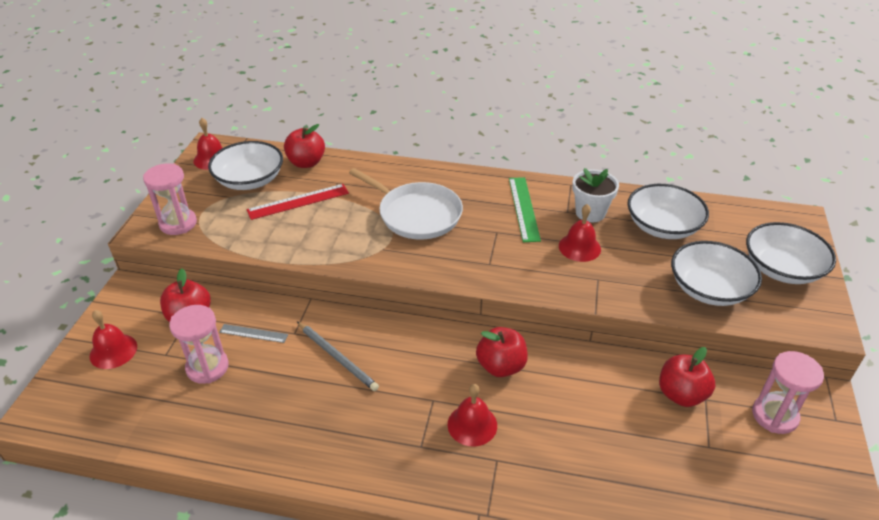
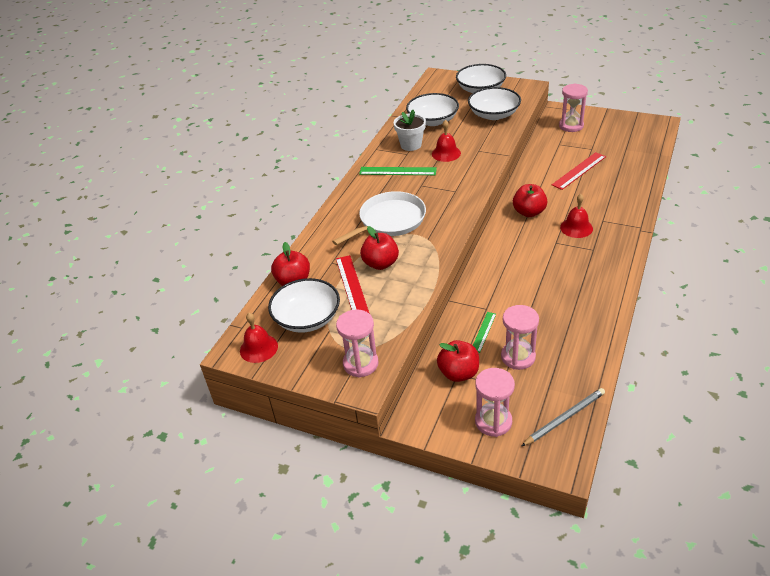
camera: 75 degrees left, 0 degrees up
red bell [90,310,137,369] -> pink hourglass [475,368,515,437]
grey ruler [219,324,288,343] -> green ruler [473,312,496,353]
grey pencil [297,321,379,391] -> grey pencil moved to [522,388,605,446]
red apple [659,347,715,407] -> red apple moved to [360,226,399,270]
none -> red ruler [552,152,606,190]

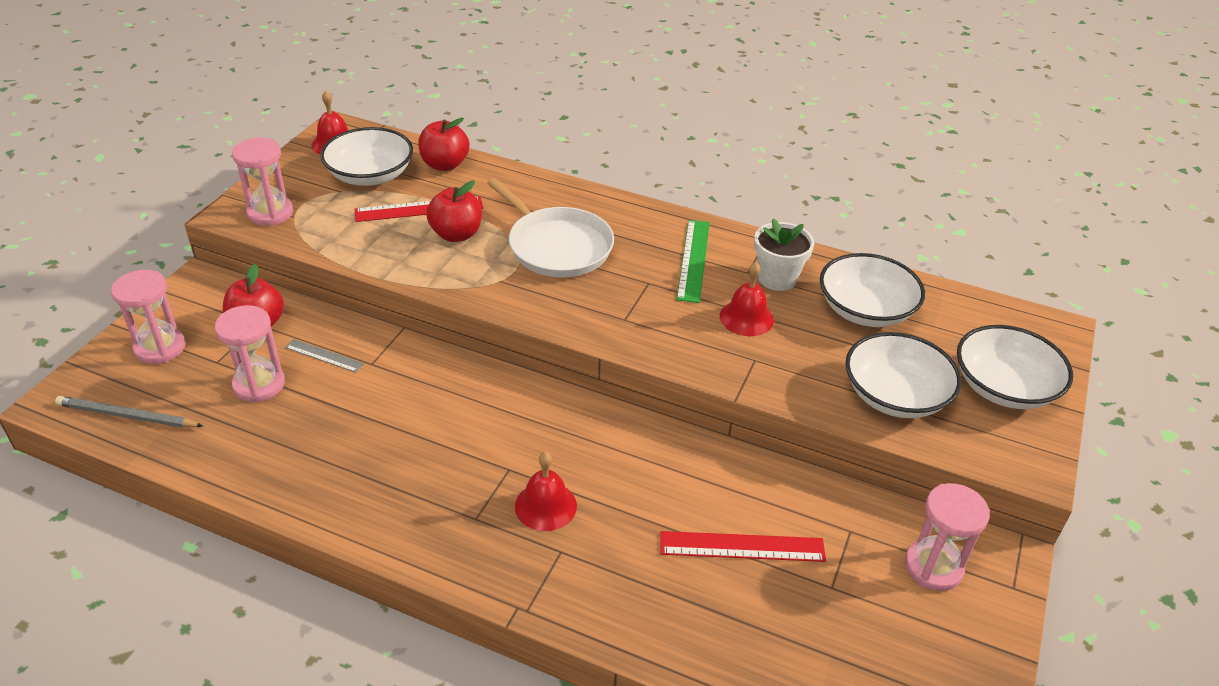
camera: 85 degrees right, 0 degrees up
green ruler [473,312,496,353] -> grey ruler [285,339,364,373]
red apple [513,184,547,217] -> none
grey pencil [522,388,605,446] -> grey pencil turned 135 degrees clockwise [55,396,203,428]
red ruler [552,152,606,190] -> red ruler turned 45 degrees counterclockwise [660,531,826,562]

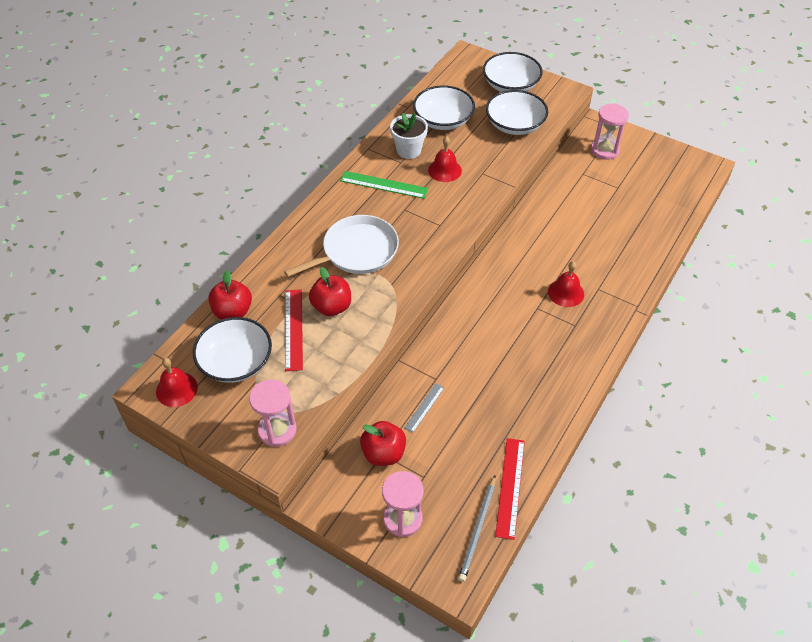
camera: 80 degrees left, 10 degrees up
pink hourglass [215,305,285,403] -> none
red ruler [660,531,826,562] -> red ruler moved to [495,438,525,540]

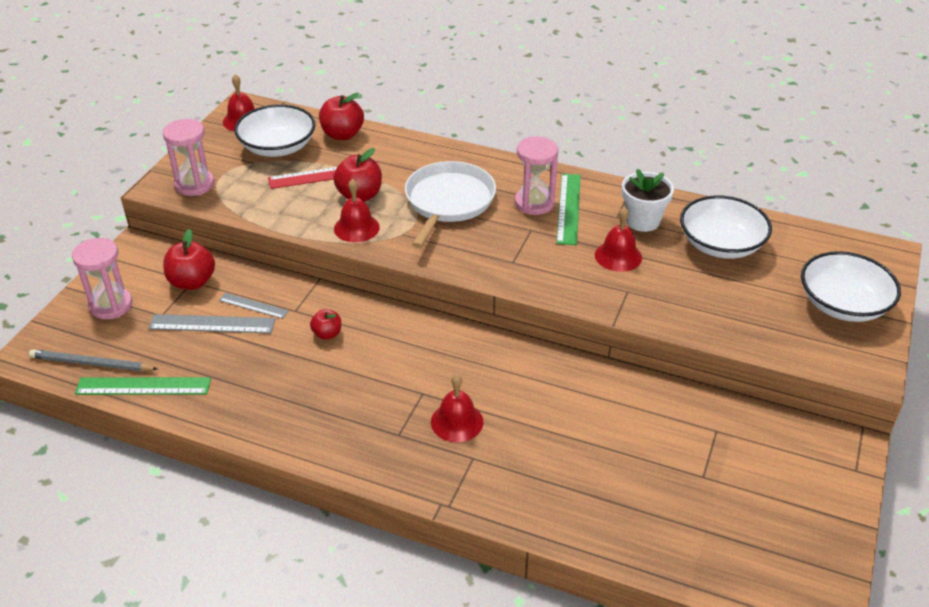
camera: 80 degrees right, 10 degrees down
white pan [284,215,399,277] -> white pan turned 120 degrees counterclockwise [405,161,496,248]
white bowl [486,90,548,135] -> none
red ruler [495,438,525,540] -> green ruler [75,377,211,395]
pink hourglass [591,104,629,160] -> pink hourglass moved to [515,136,558,215]
none -> grey ruler [148,314,275,333]
none -> red apple [310,309,341,340]
none -> red bell [334,179,380,242]

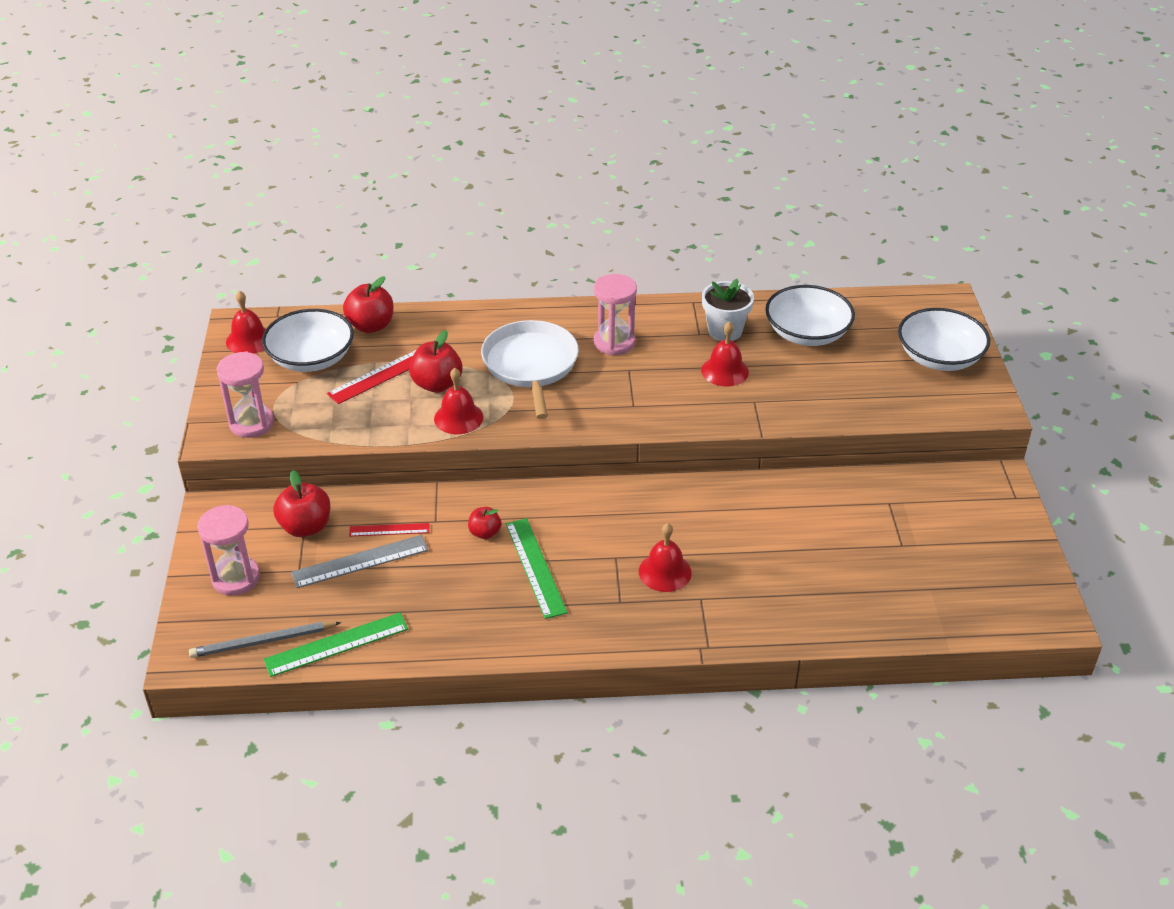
camera: 25 degrees left, 0 degrees up
grey ruler [219,293,289,319] -> red ruler [349,523,429,537]
green ruler [557,174,581,245] -> green ruler moved to [506,518,568,619]

